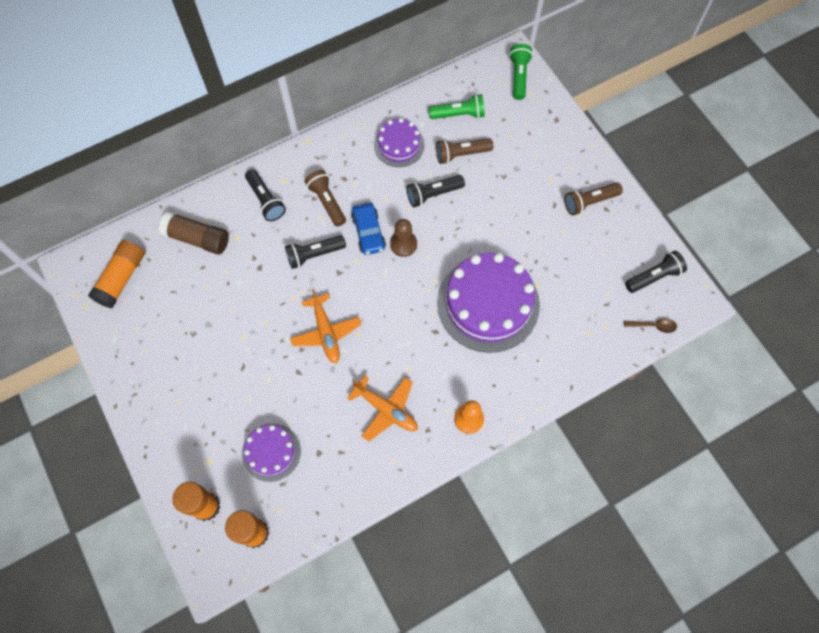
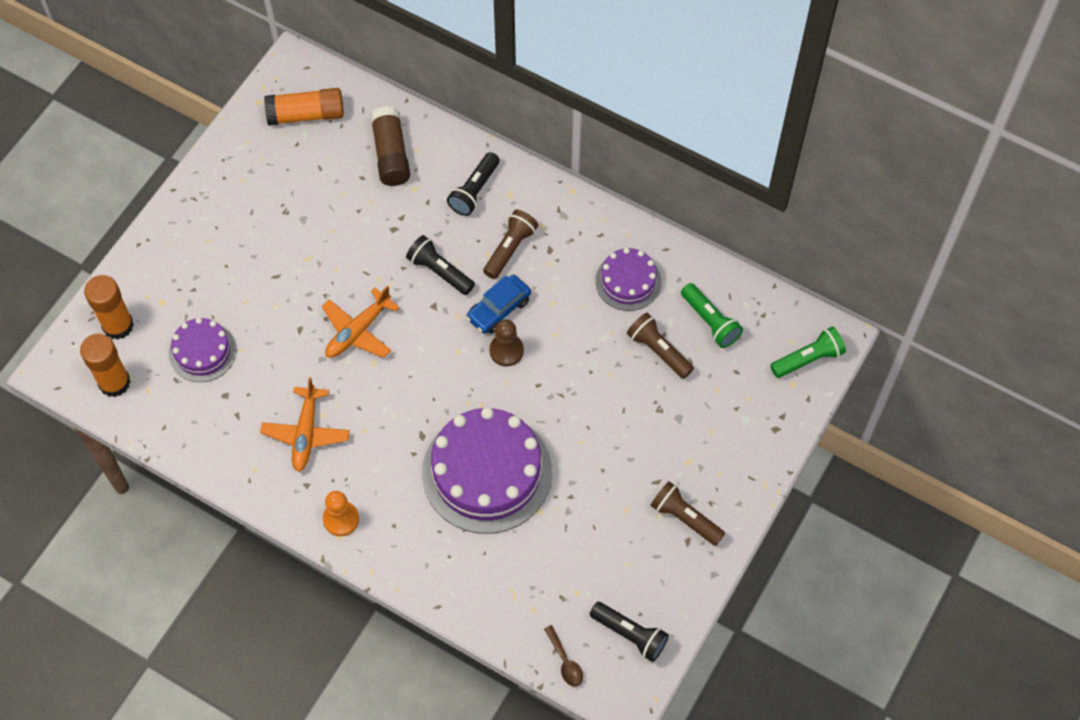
camera: 60 degrees right, 5 degrees down
black flashlight [406,175,465,207] -> none

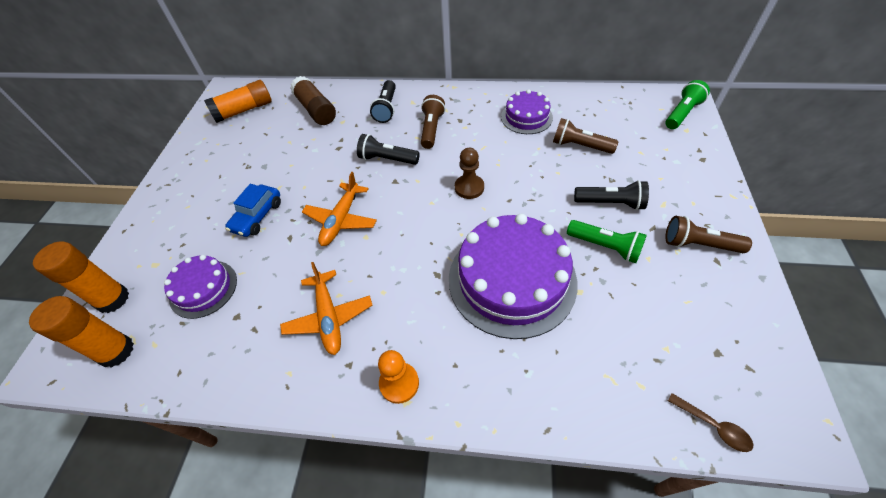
camera: 20 degrees left, 10 degrees down
blue car [466,275,531,334] -> blue car moved to [225,184,281,237]
black flashlight [590,602,669,662] -> black flashlight moved to [574,180,649,210]
green flashlight [681,283,743,348] -> green flashlight moved to [567,220,647,263]

